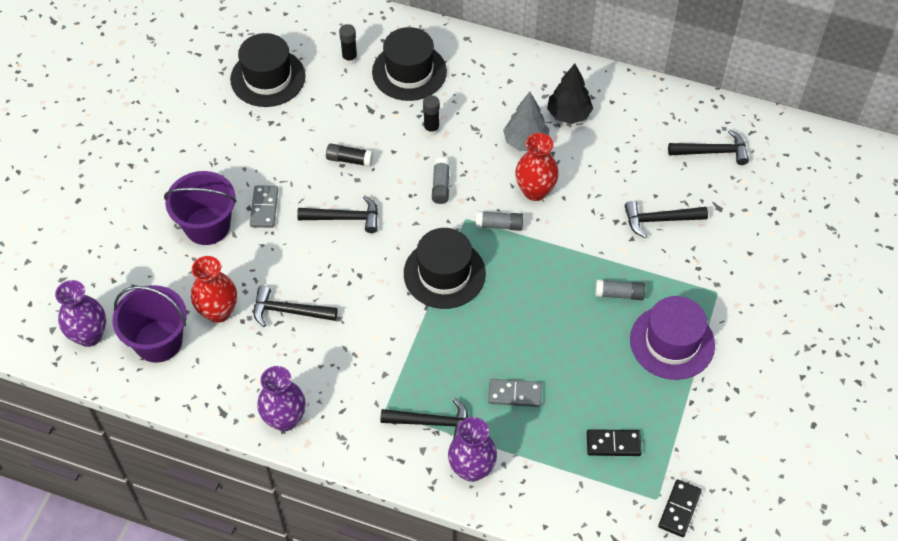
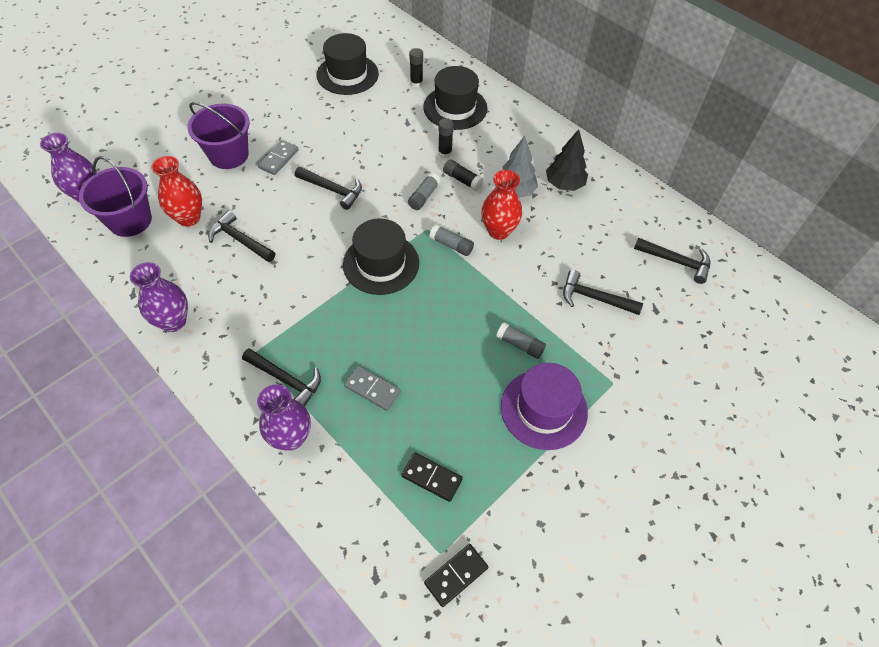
camera: 25 degrees right, 0 degrees up
black glue stick [326,143,373,167] -> black glue stick moved to [443,159,483,191]

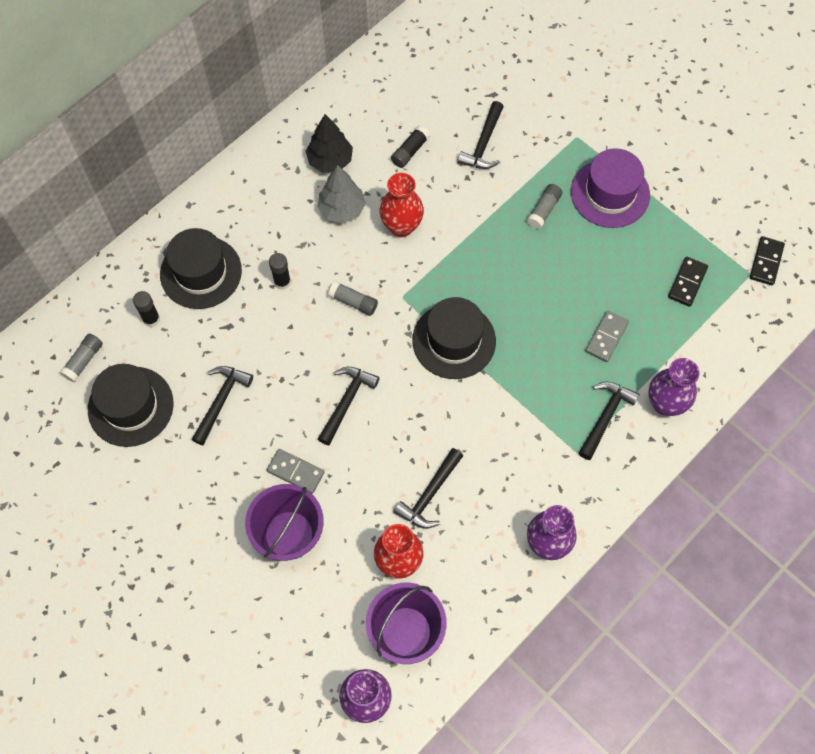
camera: 90 degrees left, 10 degrees up
black domino [424,544,488,607] -> black domino turned 60 degrees clockwise [750,236,785,286]
grey glue stick [429,224,474,256] -> grey glue stick moved to [60,334,103,382]
black glue stick [443,159,483,191] -> black glue stick moved to [391,126,430,168]
black hammer [634,238,710,284] -> black hammer moved to [191,366,253,445]

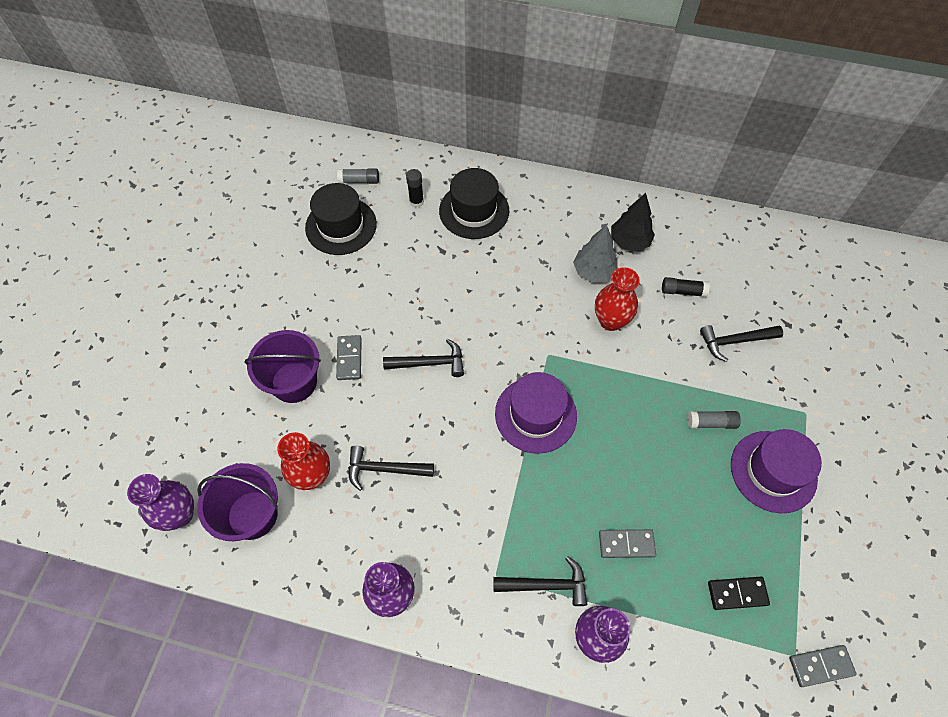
camera: 60 degrees right, 5 degrees down
black hammer [191,366,253,445] -> none
black glue stick [269,253,291,290] -> none
grey glue stick [328,281,378,316] -> none
black hat [412,297,496,379] -> purple hat [495,372,577,454]
black domino [750,236,785,286] -> grey domino [789,645,857,687]

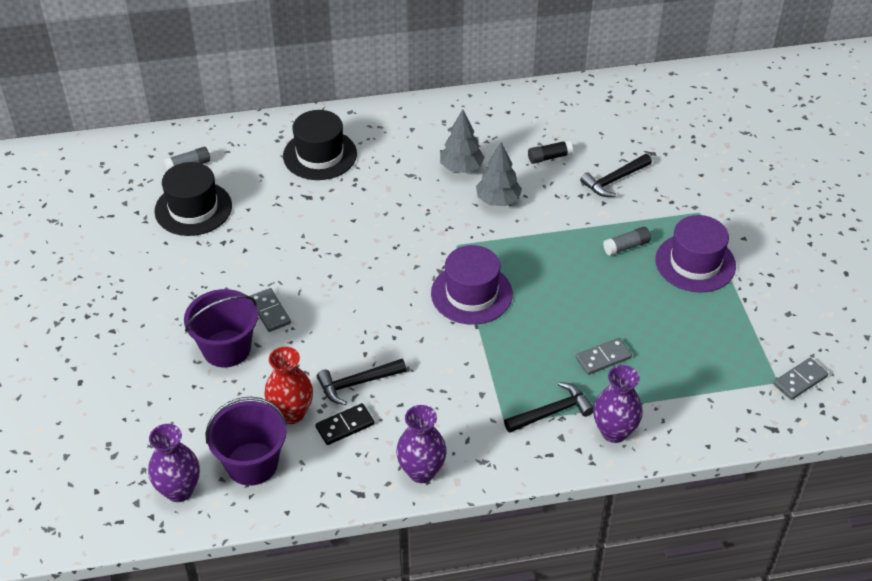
camera: 25 degrees left, 15 degrees down
black hammer [383,339,464,377] -> none
black glue stick [406,169,424,208] -> none
red vase [595,267,640,331] -> grey tree [476,142,522,206]
black tree [611,193,655,252] -> none
black domino [708,577,770,610] -> black domino moved to [316,403,374,445]

